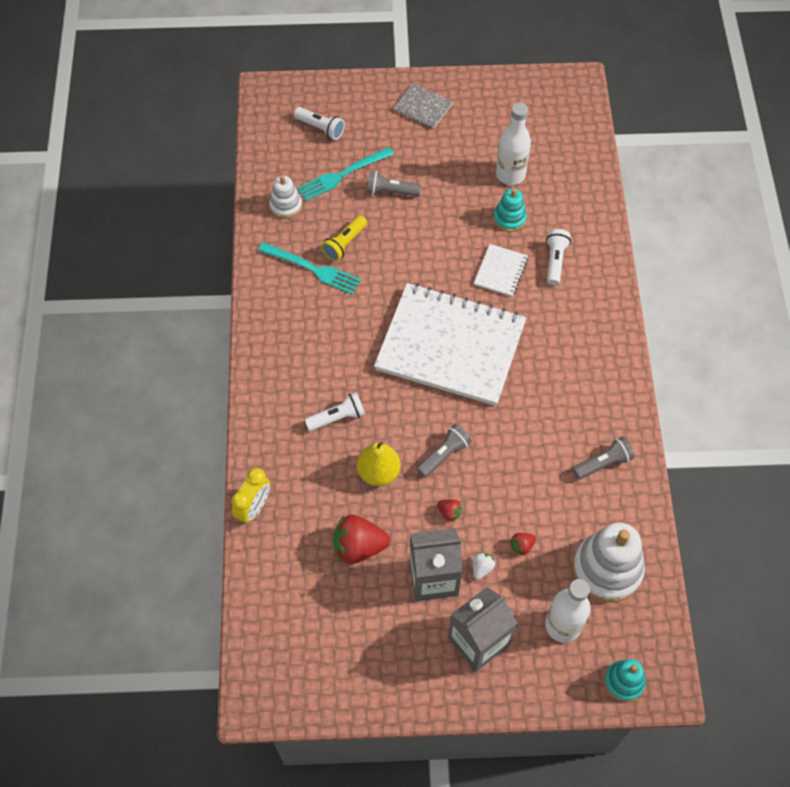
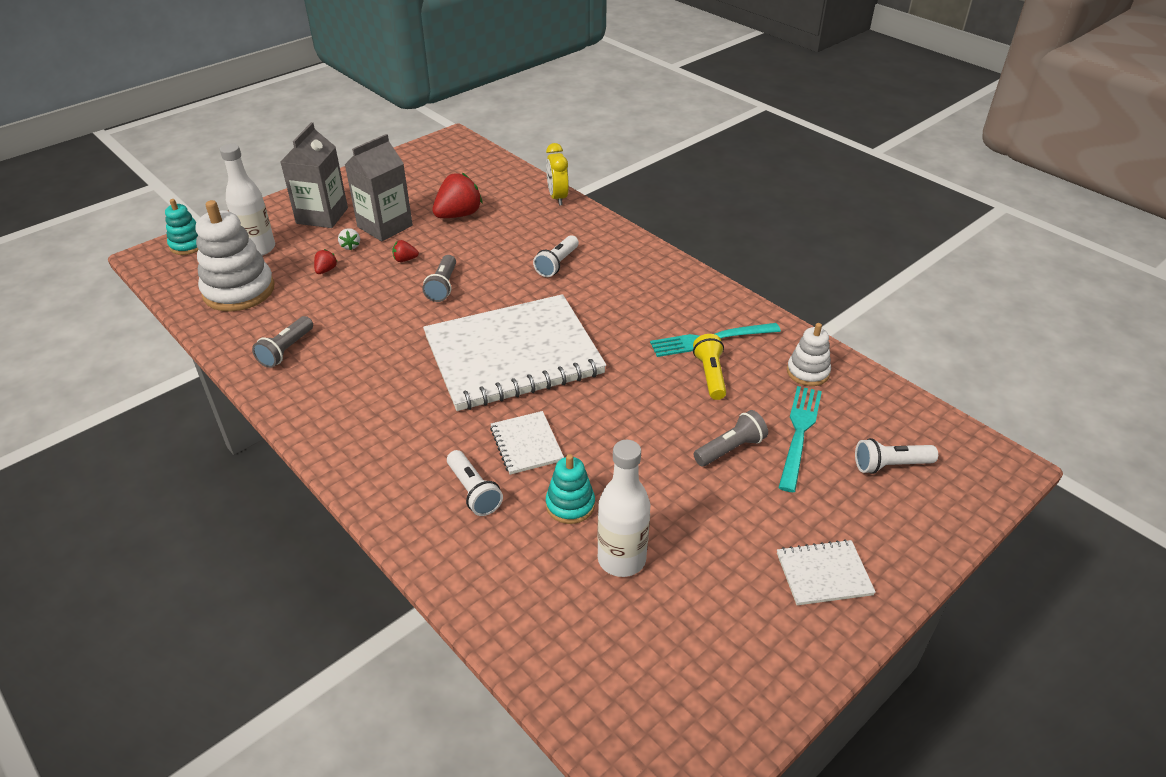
camera: 140 degrees right, 20 degrees down
yellow pear [357,441,401,486] -> none
grey notebook [394,83,453,129] -> white notebook [777,539,876,605]

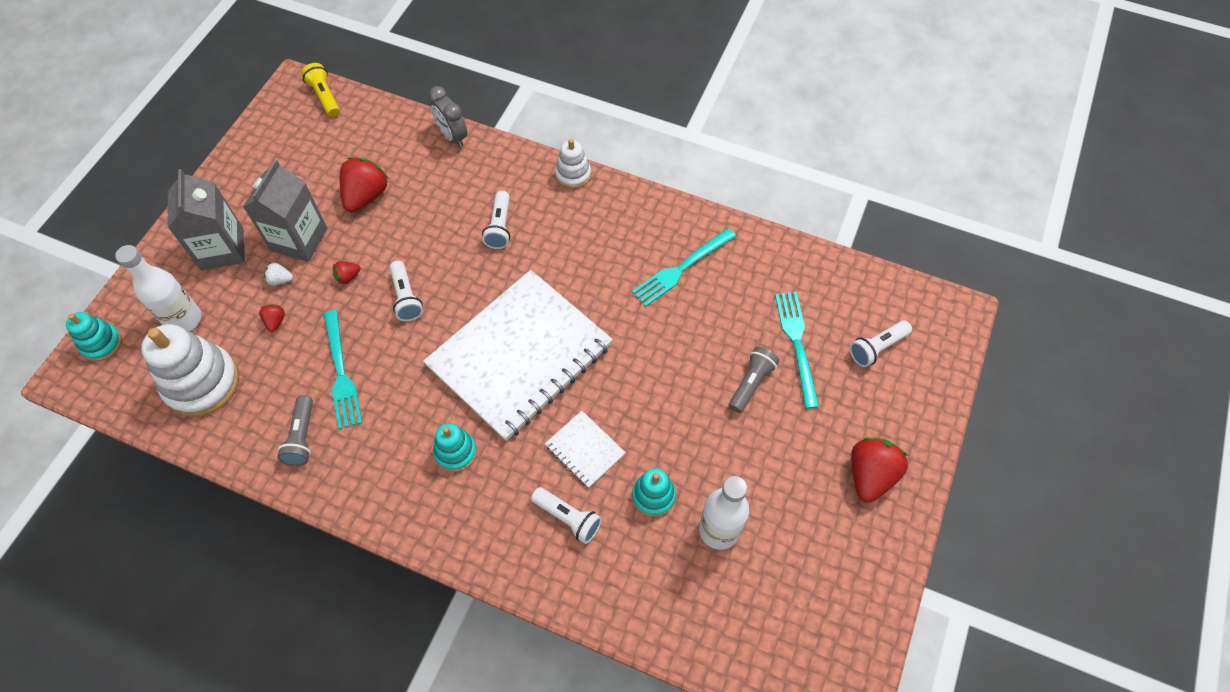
camera: 25 degrees left, 20 degrees up
white strawberry [338,228,360,250] -> white strawberry turned 135 degrees clockwise [264,262,293,285]
grey flashlight [422,255,456,302] -> white flashlight [390,261,423,321]
yellow clock [546,143,569,206] -> grey clock [429,86,467,147]
yellow flashlight [693,334,726,400] -> yellow flashlight moved to [301,63,340,117]
white notebook [777,539,876,605] -> red strawberry [851,437,908,503]
white stacking toy [787,323,831,386] -> white stacking toy moved to [555,139,591,189]
none -> turquoise fork [324,310,362,429]
none -> turquoise stacking toy [433,423,477,472]

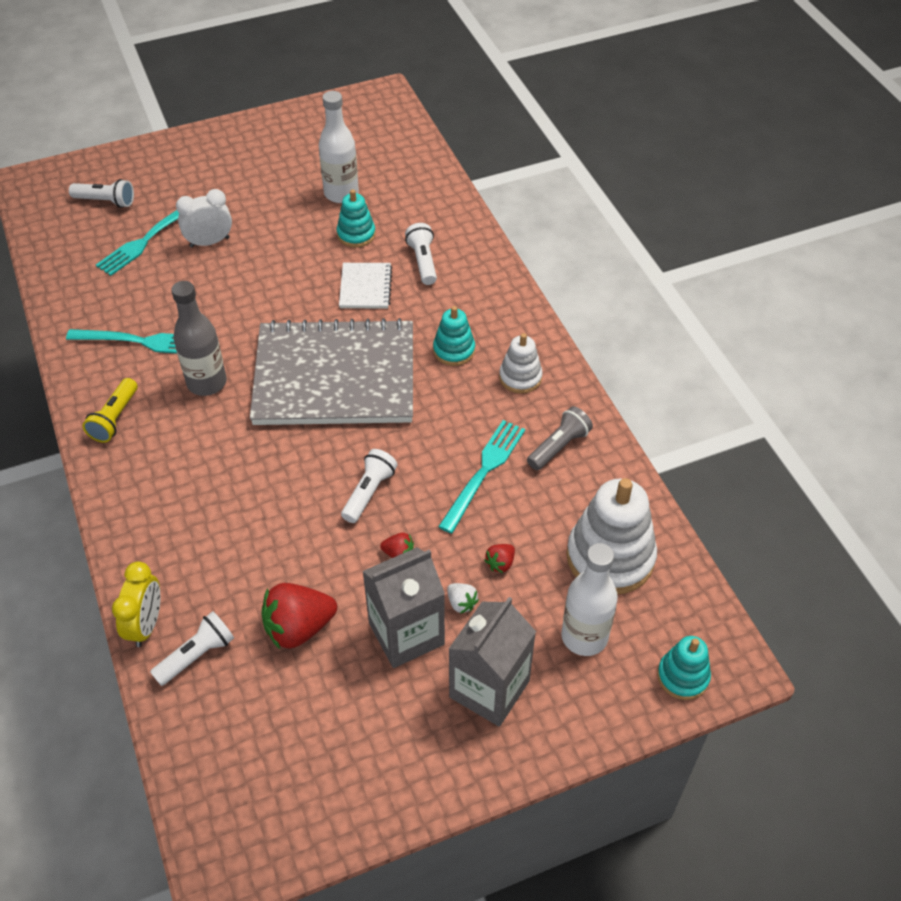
camera: 135 degrees left, 10 degrees down
yellow flashlight [301,63,340,117] -> yellow flashlight moved to [82,378,138,443]
white notebook [423,270,613,441] -> grey notebook [250,318,413,425]
grey clock [429,86,467,147] -> yellow clock [112,561,161,647]
white flashlight [482,191,510,249] -> white flashlight moved to [150,611,234,686]
white stacking toy [555,139,591,189] -> white stacking toy moved to [499,333,543,394]
grey flashlight [729,347,779,413] -> white clock [176,189,232,248]
red strawberry [851,437,908,503] -> none
none -> grey bottle [171,281,227,396]

